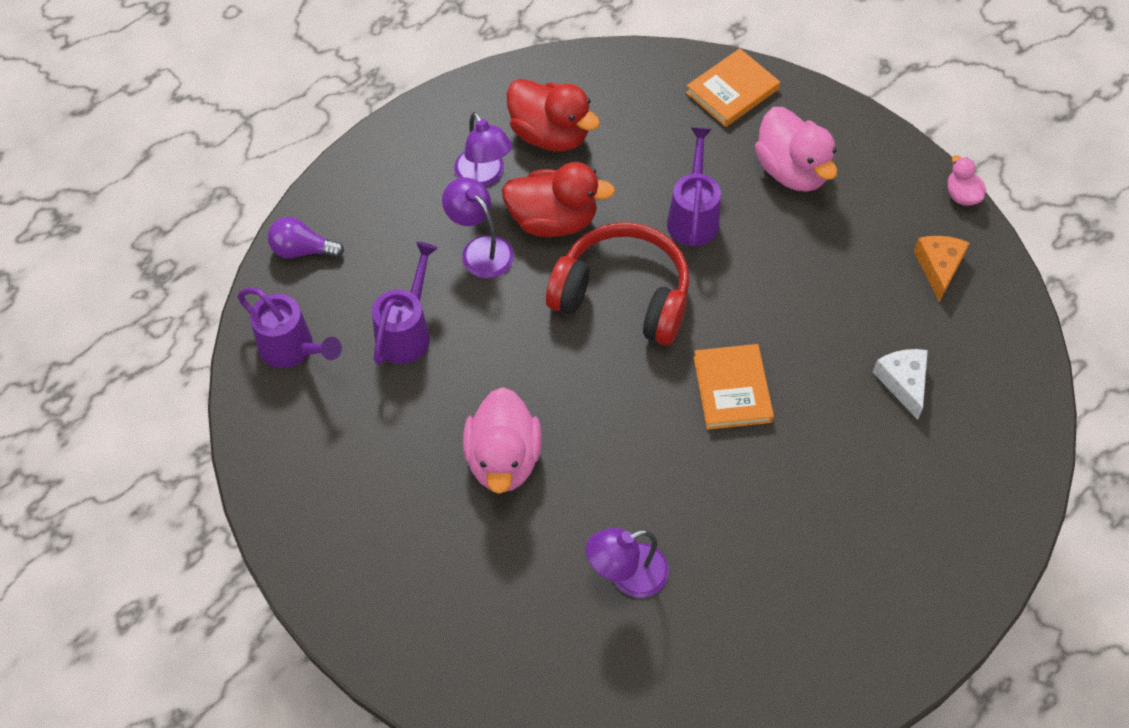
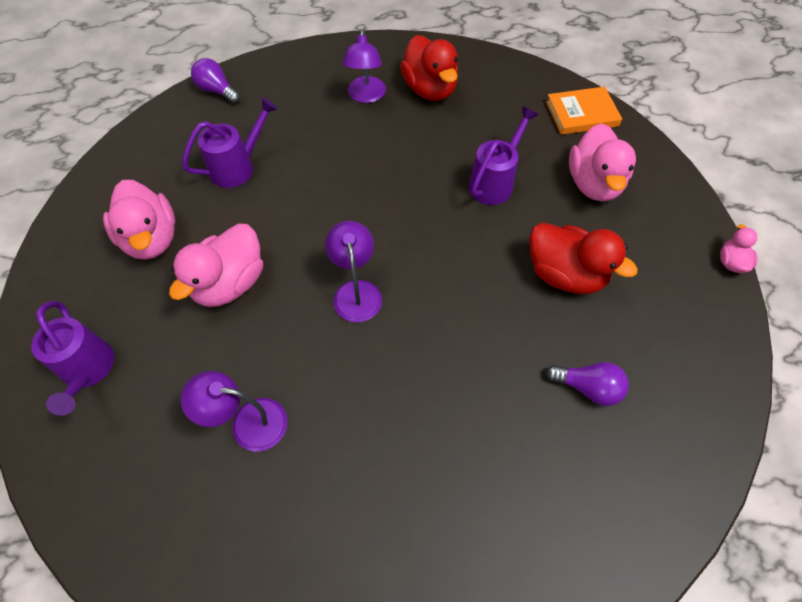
camera: 30 degrees right, 0 degrees up
purple watering can [237,287,342,368] -> purple watering can moved to [31,301,114,416]
purple lamp [442,178,514,278] -> purple lamp moved to [325,221,382,322]
red duck [502,162,615,237] -> red duck moved to [529,223,638,294]
red headphones [546,222,689,345] -> none
orange book [693,344,774,430] -> none
white cheese [873,349,928,420] -> purple light bulb [546,362,629,406]
orange cheese [914,236,969,302] -> none
none -> pink duck [103,180,175,260]

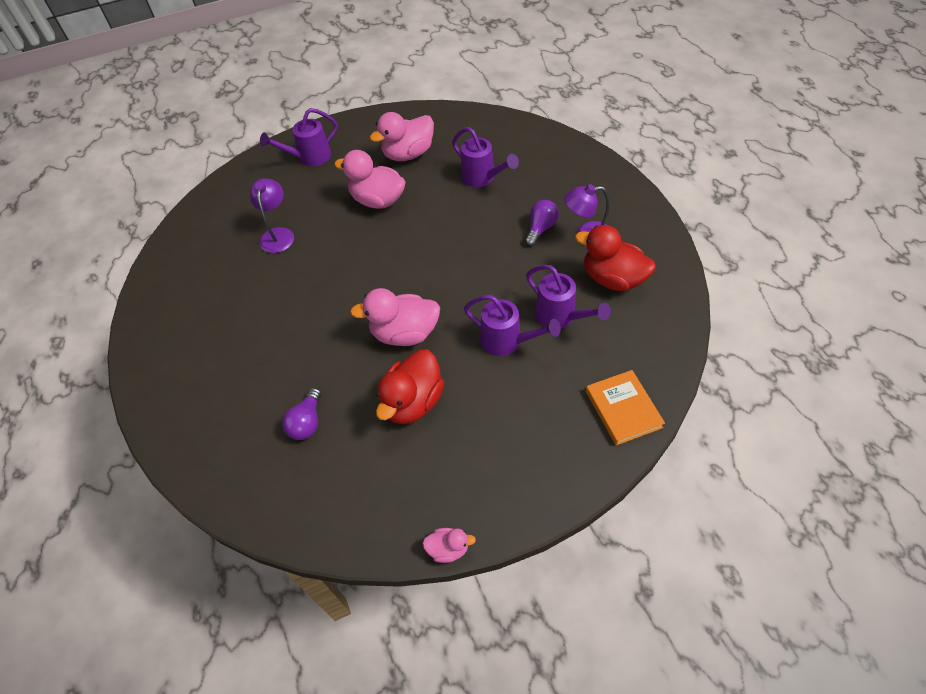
camera: 85 degrees right, 5 degrees down
purple light bulb [191,58,240,104] -> purple light bulb moved to [525,200,559,246]
purple lamp [325,221,382,322] -> none
red duck [400,35,458,101] -> red duck turned 60 degrees clockwise [575,225,656,291]
pink duck [569,123,636,201] -> pink duck moved to [350,288,440,346]
none -> purple watering can [526,265,611,328]

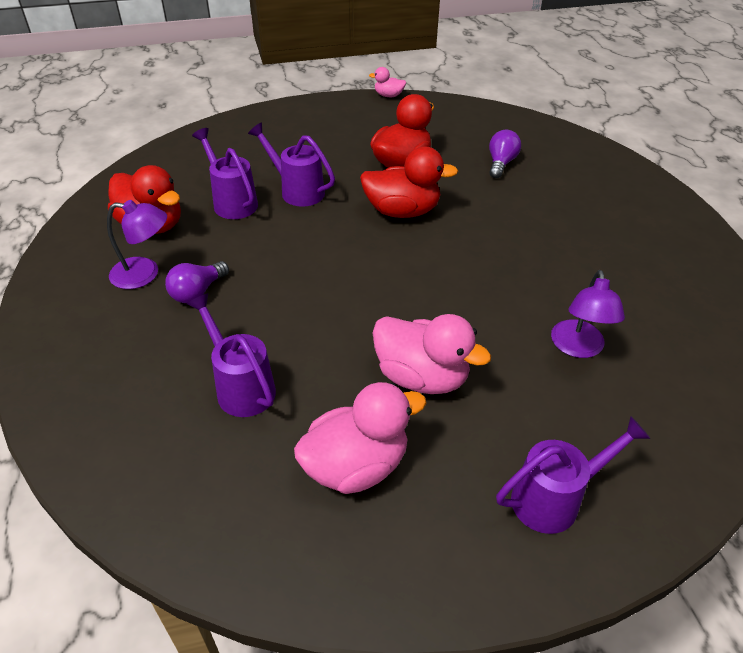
camera: 175 degrees left, 10 degrees down
pink duck [350,288,440,346] -> red duck [360,146,458,218]
orange book [586,370,665,446] -> none

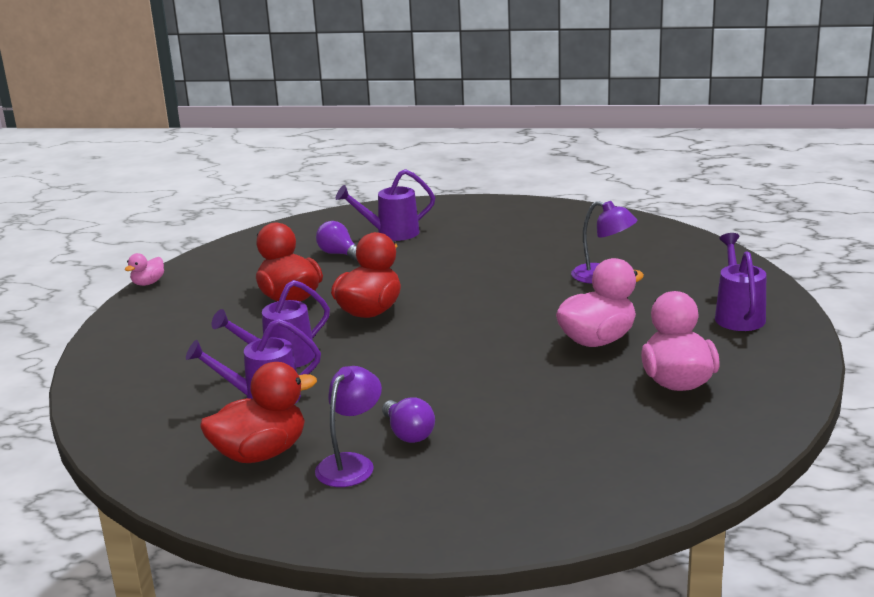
camera: 65 degrees left, 20 degrees down
purple watering can [187,293,276,417] -> purple watering can moved to [336,169,435,241]

